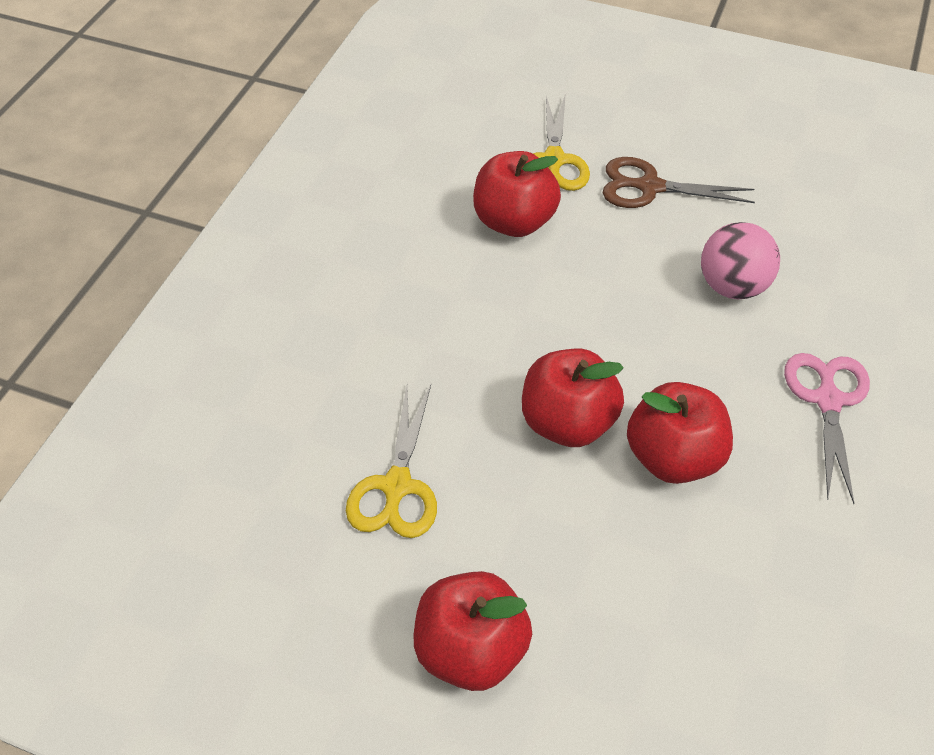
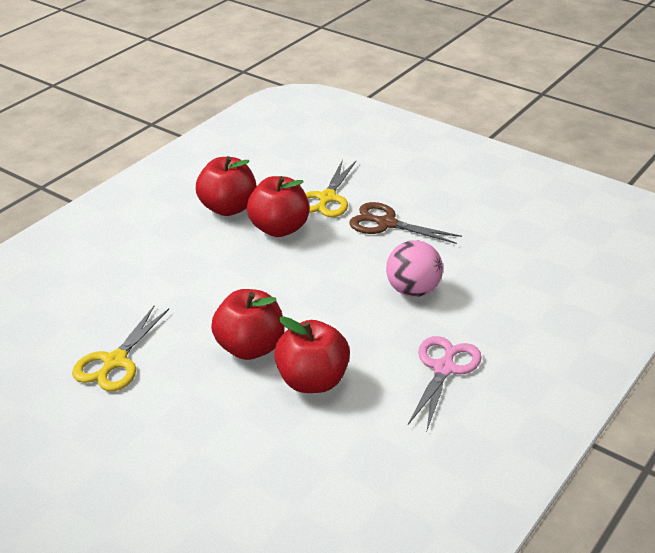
camera: 15 degrees right, 15 degrees down
red apple [414,571,532,691] -> red apple moved to [196,156,257,216]

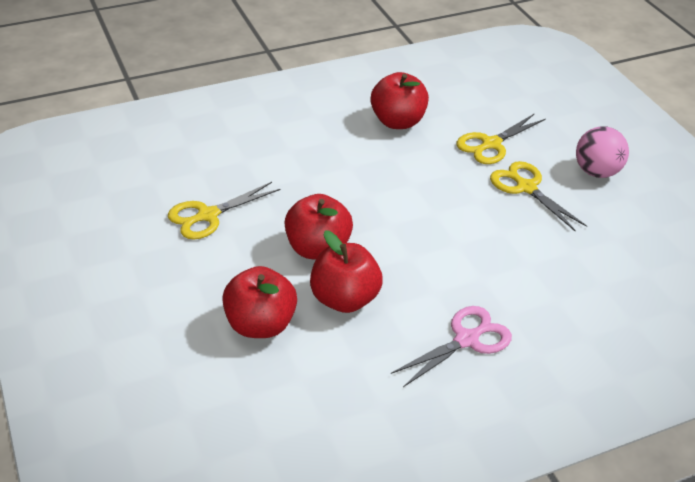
camera: 30 degrees right, 5 degrees up
red apple [247,176,310,237] -> red apple moved to [222,266,297,338]
brown scissors [350,202,462,244] -> yellow scissors [490,161,587,232]
pink ball [386,240,443,297] -> pink ball moved to [576,126,629,178]

